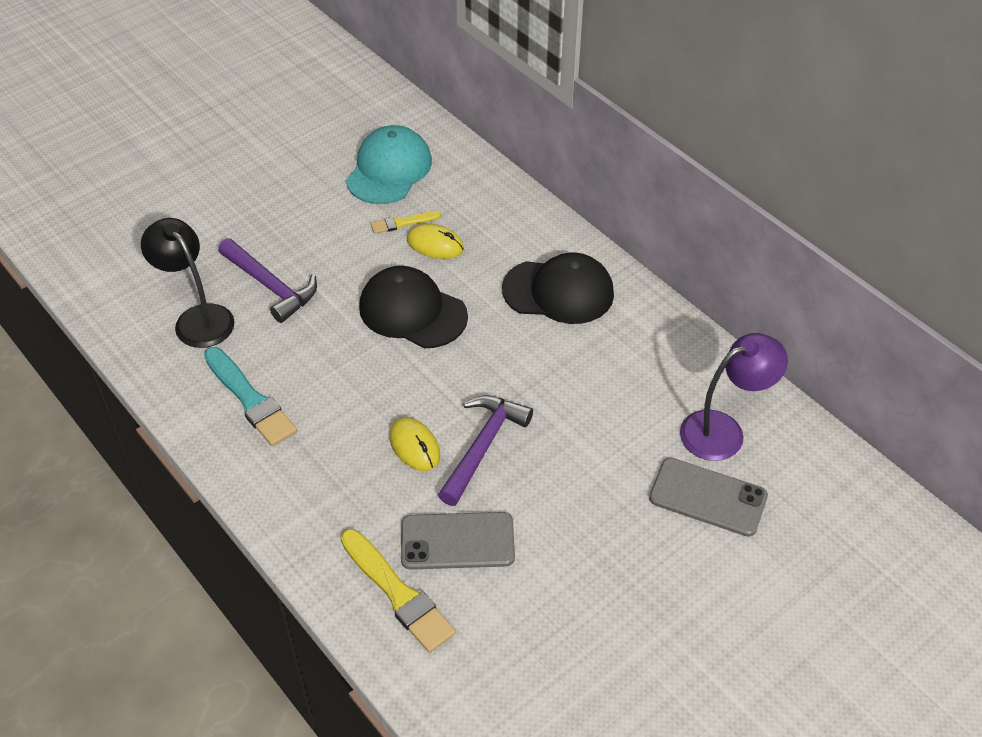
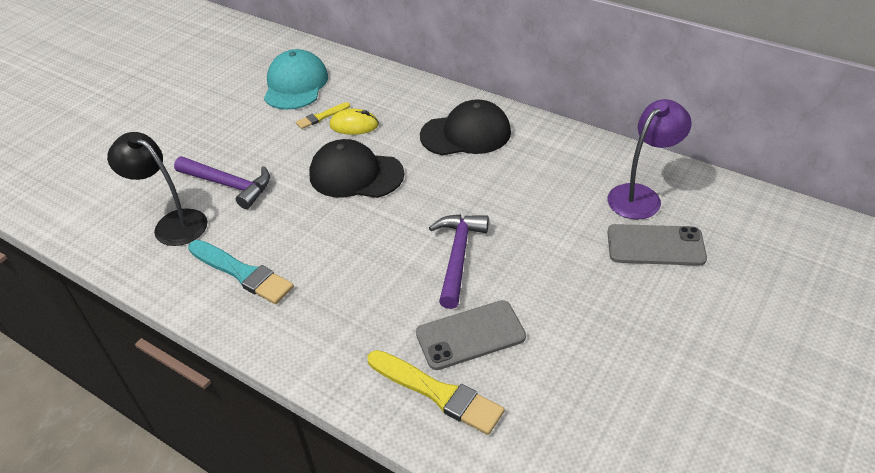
camera: 15 degrees left, 5 degrees down
yellow mouse [389,417,440,471] -> none

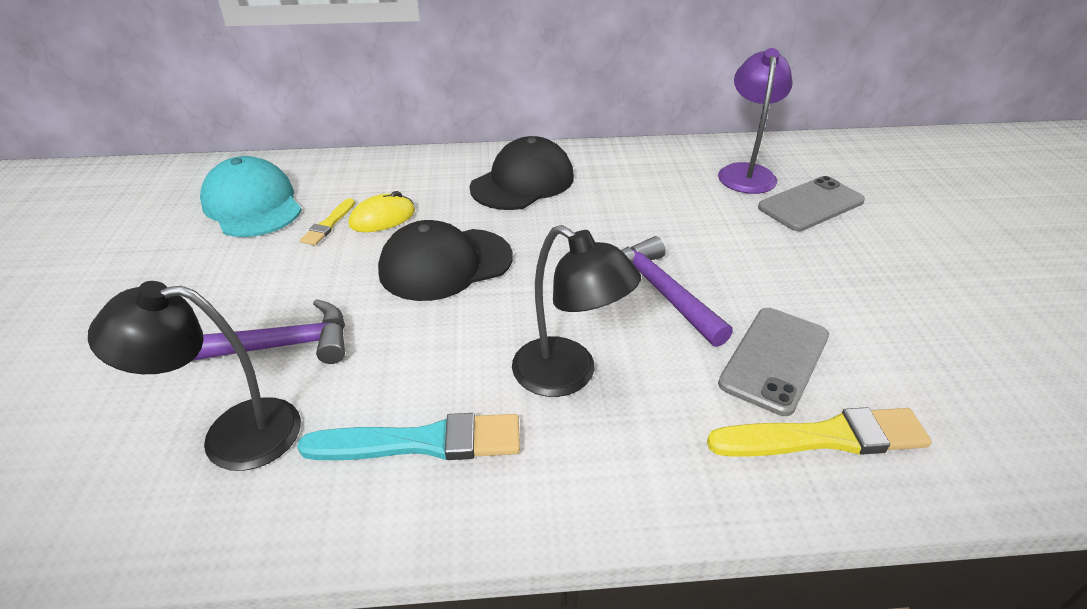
camera: 40 degrees left, 5 degrees down
none -> black lamp [512,225,641,397]

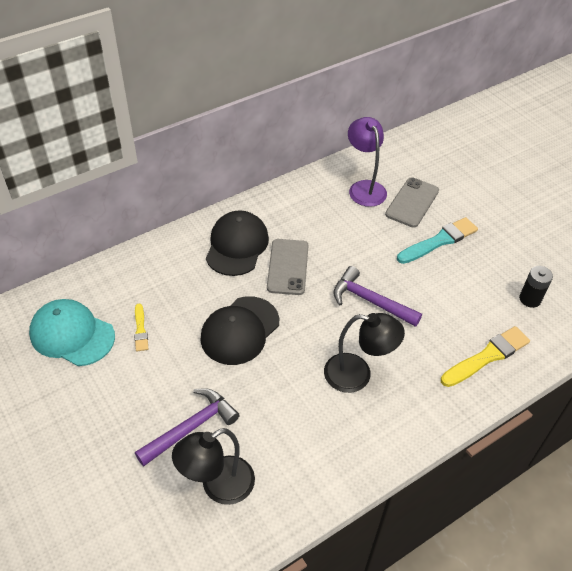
camera: 30 degrees left, 10 degrees up
turquoise brush [297,413,520,460] -> turquoise brush moved to [397,217,478,264]
yellow mouse [349,191,415,232] -> none
grey phone [718,308,829,416] -> grey phone moved to [267,239,309,295]
none -> black battery [519,266,553,308]

